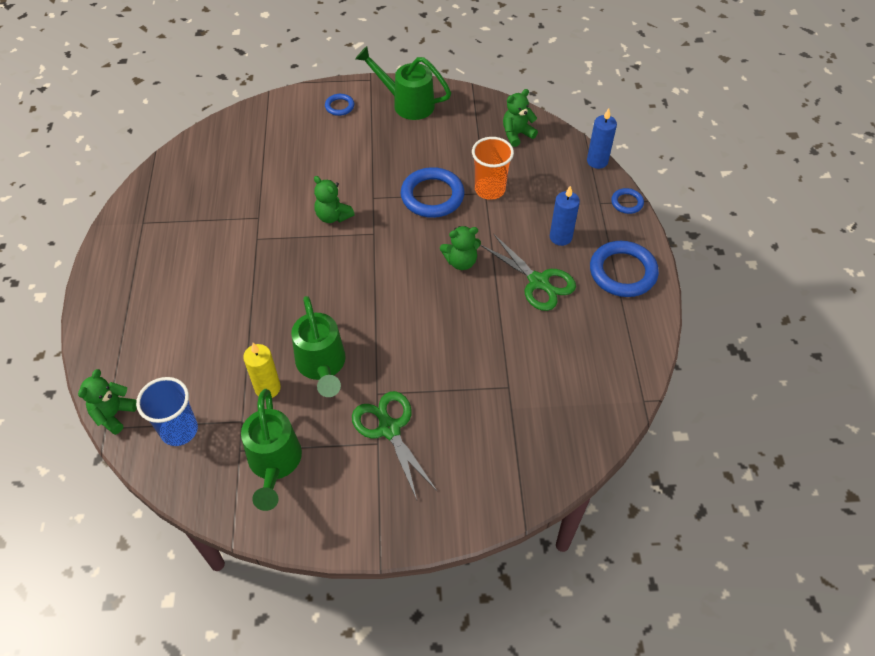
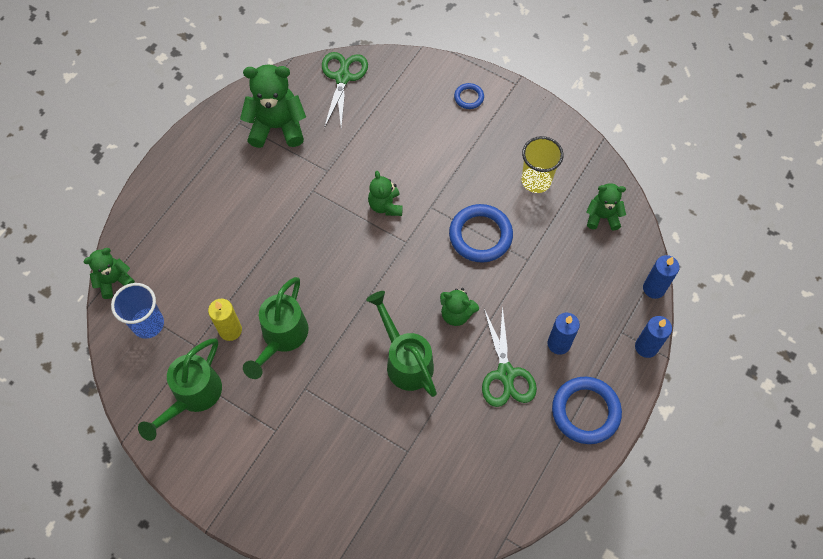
camera: 35 degrees right, 10 degrees up
green scissors [352,391,437,500] -> green scissors moved to [322,52,368,128]
green watering can [355,46,451,120] -> green watering can moved to [366,291,437,397]
orange cup [472,137,514,200] -> none
blue ring [611,188,644,214] -> blue candle [635,316,672,358]
none -> green teddy bear [240,64,306,148]
none -> yellow cup [522,136,564,193]

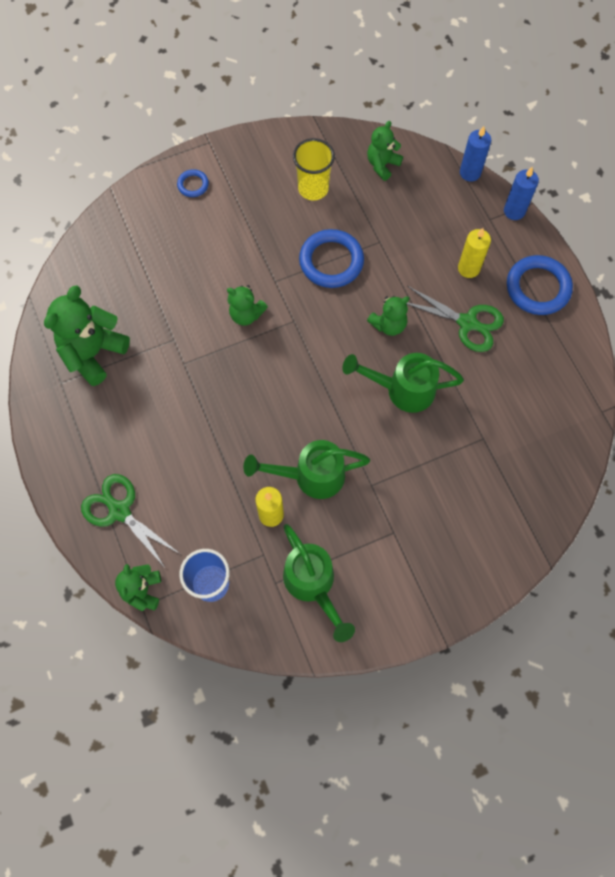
camera: 55 degrees left, 5 degrees up
green watering can [243,277,308,379] -> green watering can turned 120 degrees clockwise [243,440,370,499]
green scissors [322,52,368,128] -> green scissors moved to [81,474,180,569]
blue candle [548,313,580,355] -> yellow candle [458,228,491,278]

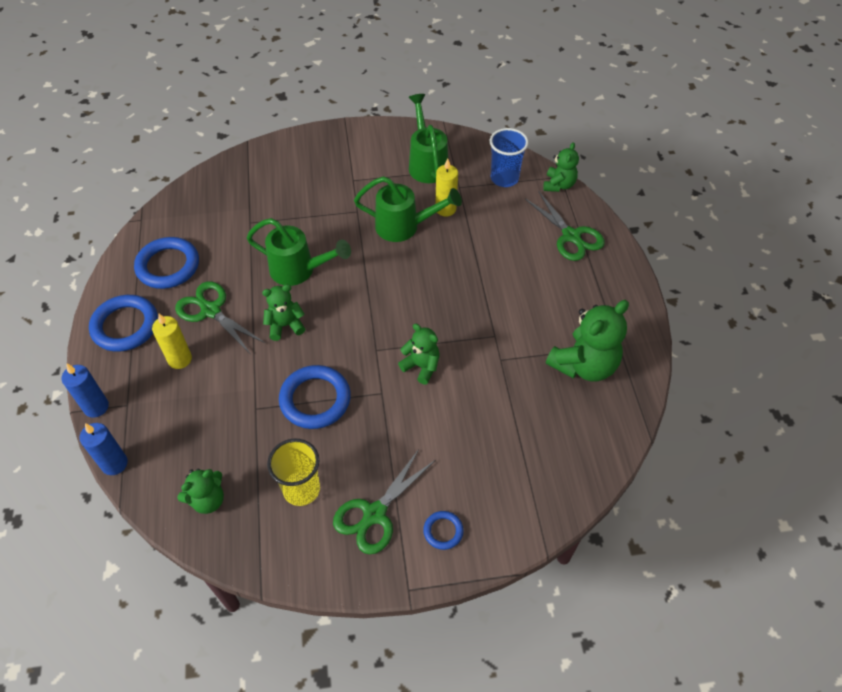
camera: 165 degrees left, 15 degrees down
none -> blue ring [134,237,199,289]
none -> green scissors [333,449,434,555]

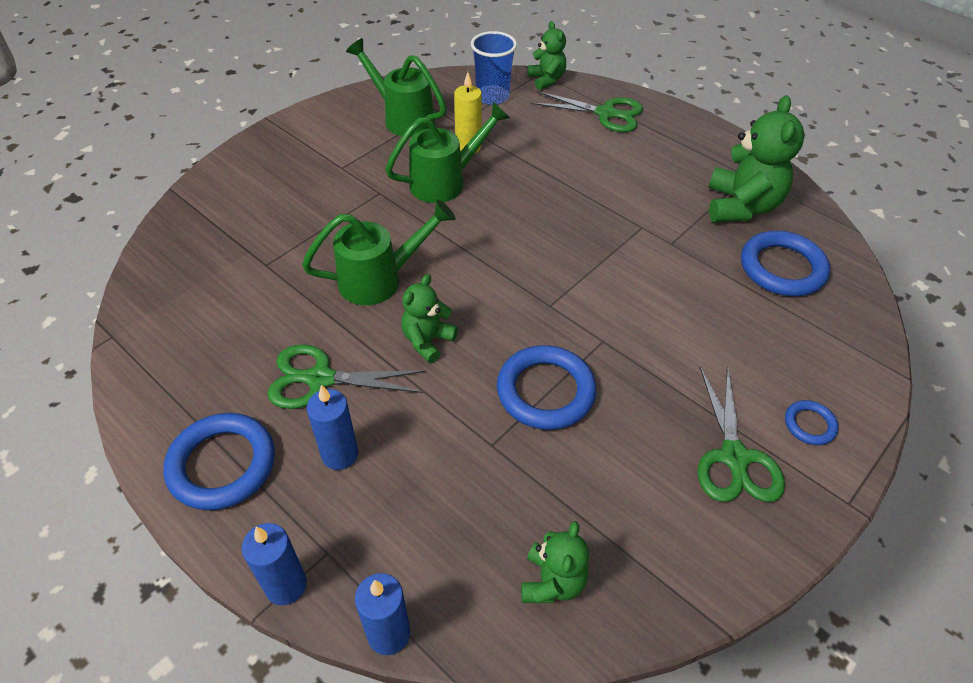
camera: 40 degrees left, 5 degrees down
blue ring [134,237,199,289] -> blue ring moved to [741,231,830,296]
yellow candle [152,314,192,369] -> blue candle [307,385,358,470]
yellow cup [267,439,320,506] -> none
green teddy bear [398,324,440,385] -> none

